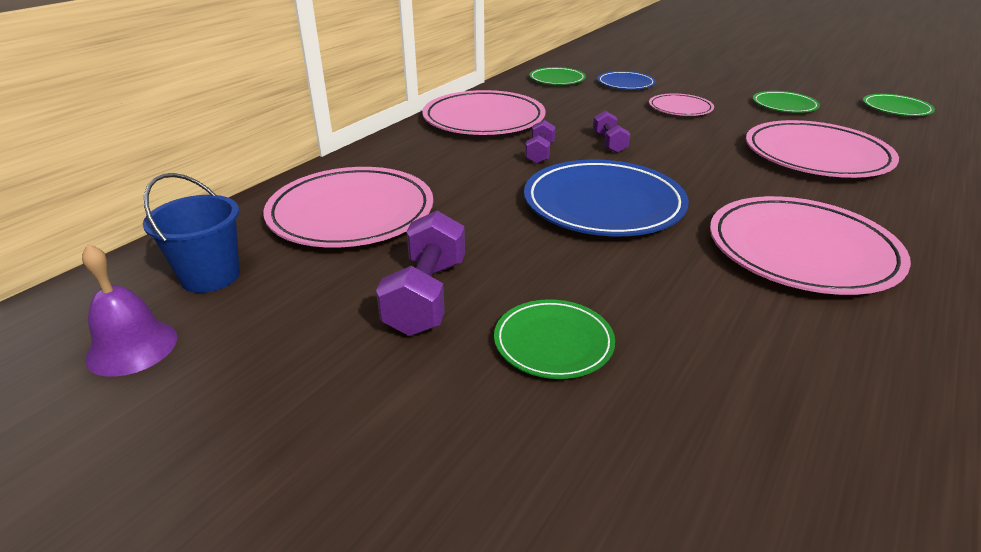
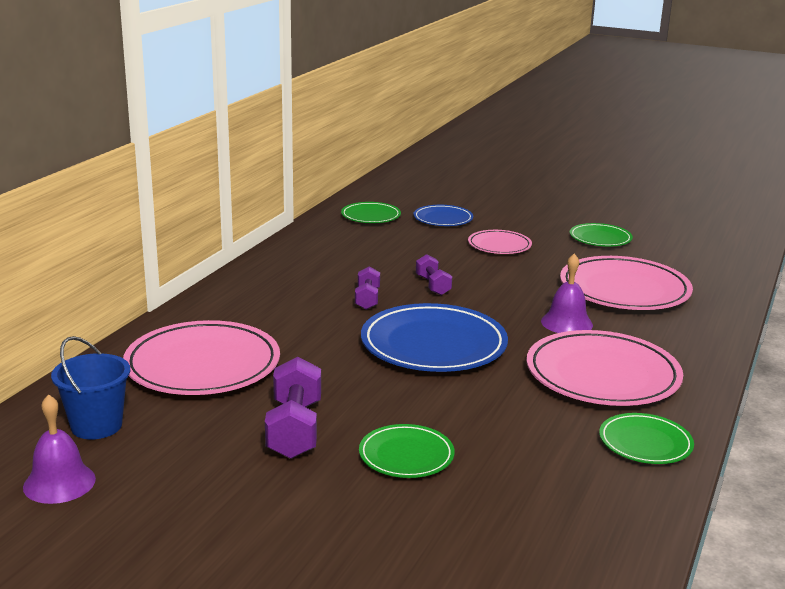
camera: 10 degrees left, 10 degrees down
pink plate [422,90,546,135] -> none
green plate [863,94,935,116] -> green plate moved to [599,413,694,464]
none -> purple bell [541,253,593,333]

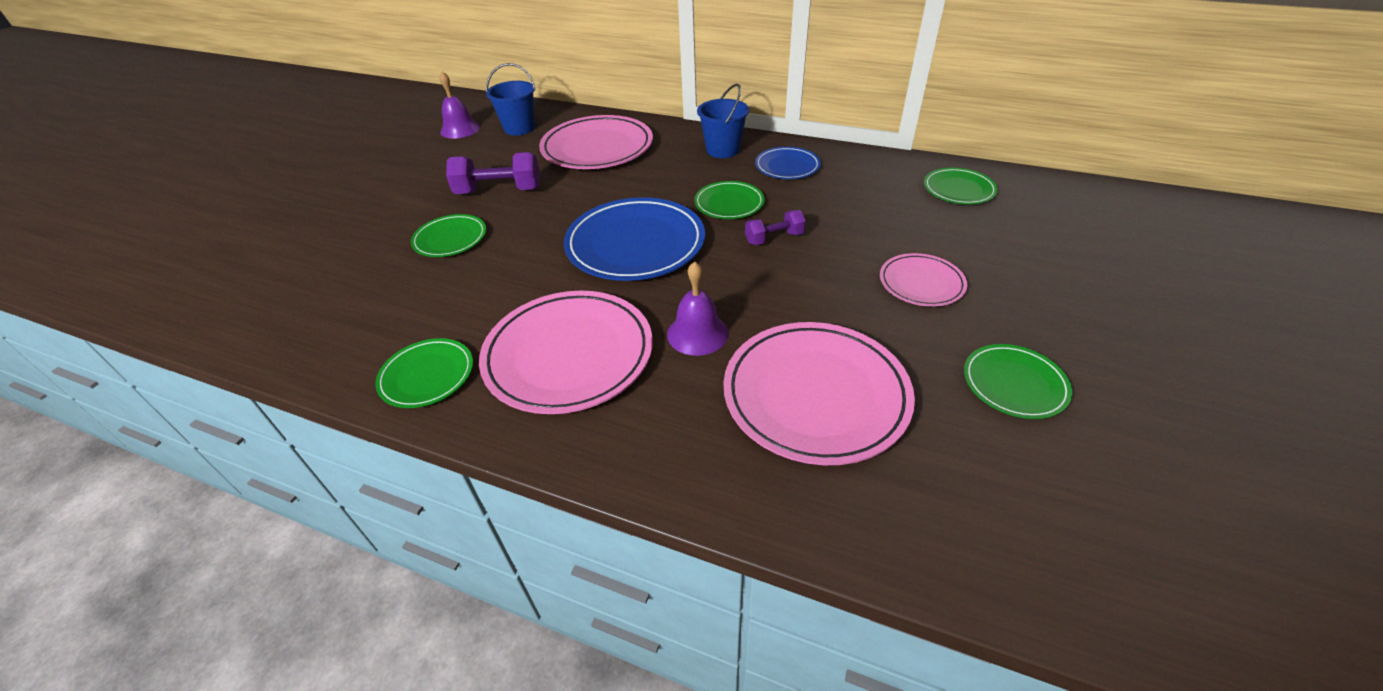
camera: 90 degrees right, 20 degrees up
purple dumbbell [355,266,380,310] -> green plate [694,181,765,219]
blue plate [413,205,473,226] -> blue plate moved to [755,147,821,179]
none -> blue bucket [697,84,749,158]

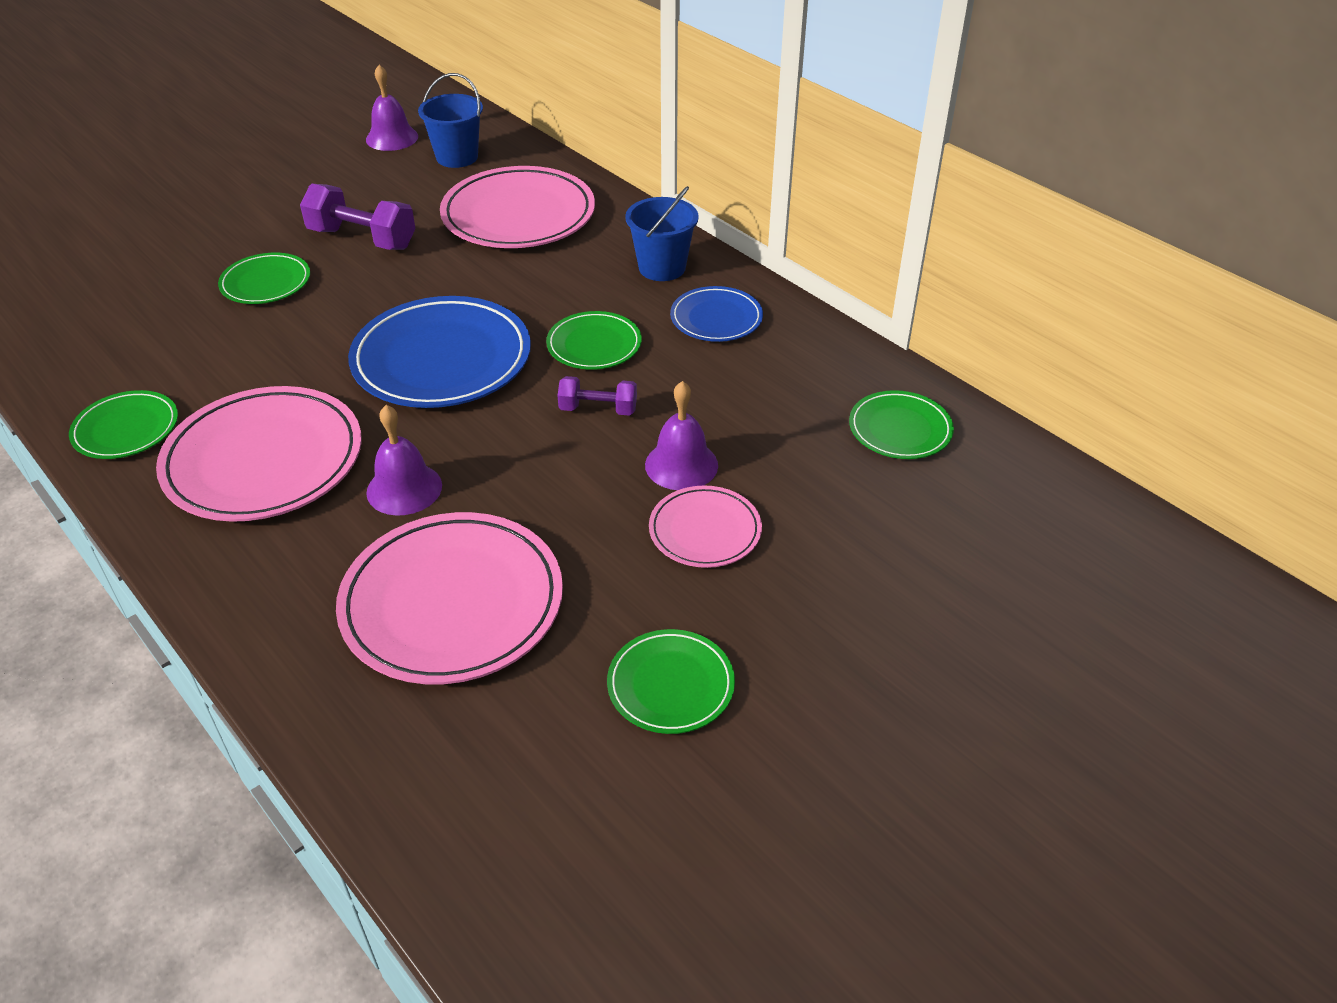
camera: 25 degrees right, 0 degrees up
none -> purple bell [645,381,718,490]

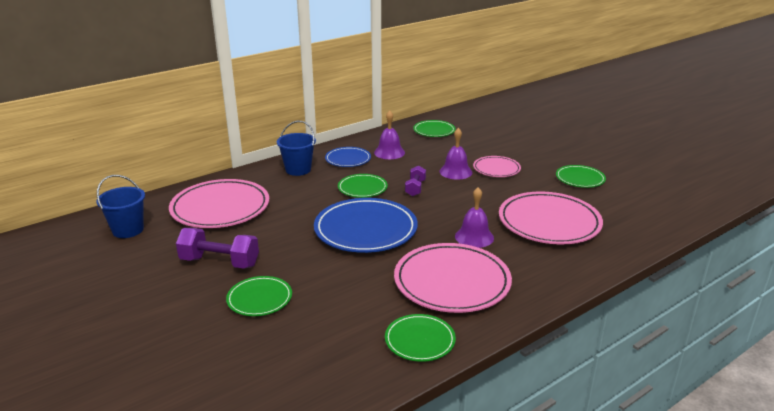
camera: 85 degrees left, 15 degrees down
purple dumbbell [300,184,416,250] -> purple dumbbell turned 75 degrees clockwise [176,228,259,269]
purple bell [366,65,418,151] -> purple bell moved to [374,110,405,159]

